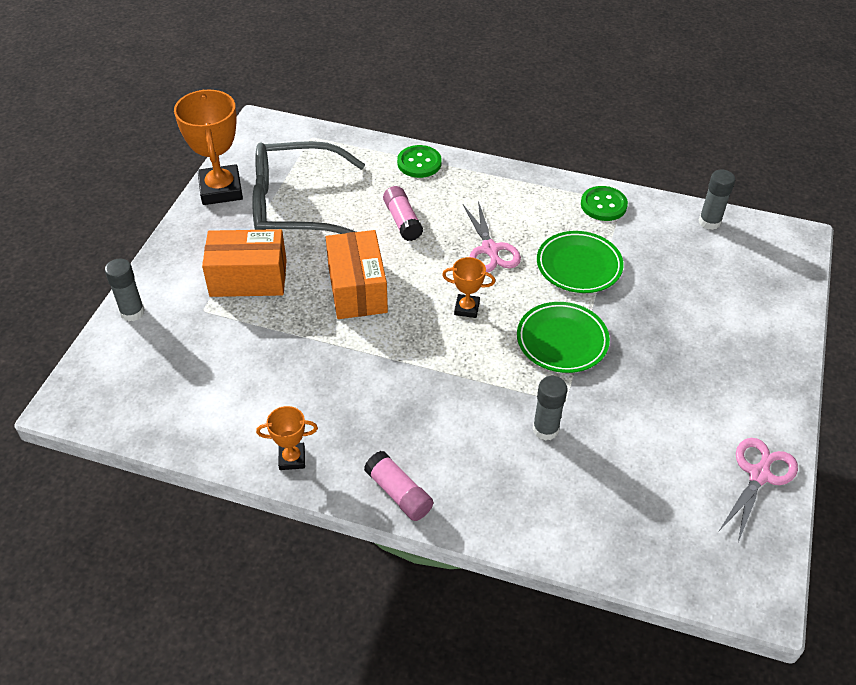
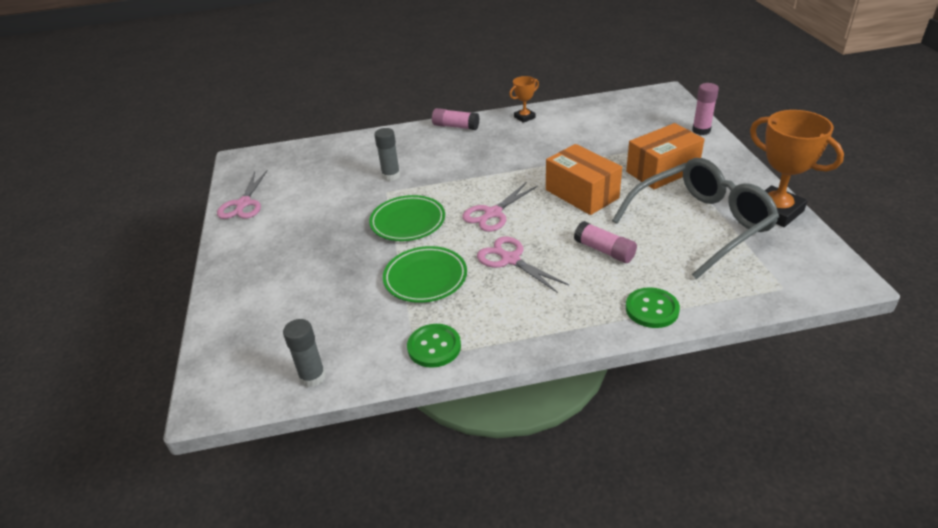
camera: 155 degrees right, 10 degrees down
grey glue stick [105,259,145,321] -> pink glue stick [692,83,719,135]
orange trophy [442,257,495,318] -> pink scissors [462,182,538,232]

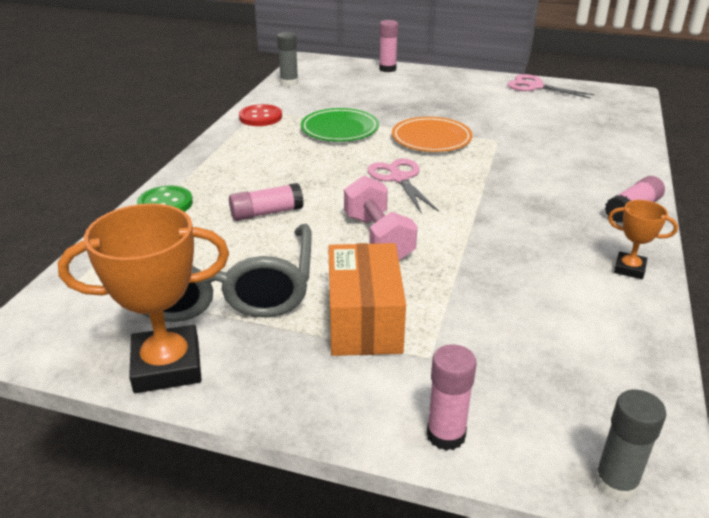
camera: 115 degrees right, 5 degrees down
green plate [369,195,445,241] -> orange plate [392,117,473,152]
grey glue stick [374,128,400,181] -> grey glue stick moved to [594,389,666,502]
green button [407,324,461,368] -> red button [239,104,282,126]
pink scissors [477,237,569,293] -> none
orange trophy [509,76,539,123] -> orange trophy turned 60 degrees counterclockwise [608,200,678,279]
orange box [546,144,622,215] -> pink dumbbell [344,175,418,260]
none -> pink glue stick [379,20,398,72]

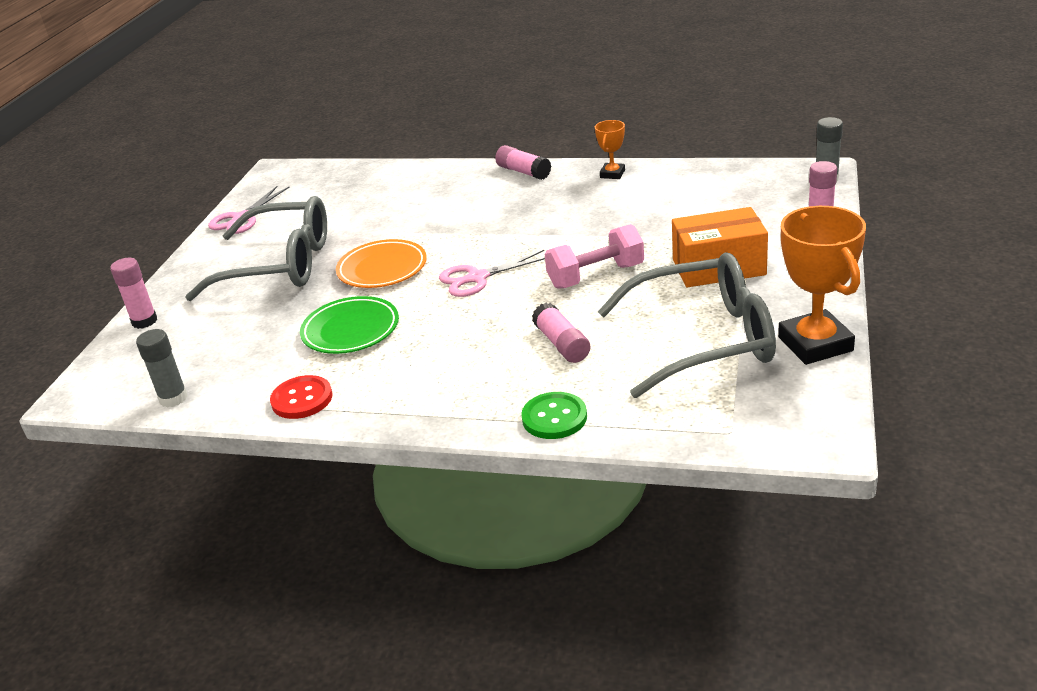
camera: 90 degrees left, 0 degrees up
none -> grey glasses [185,196,327,301]

